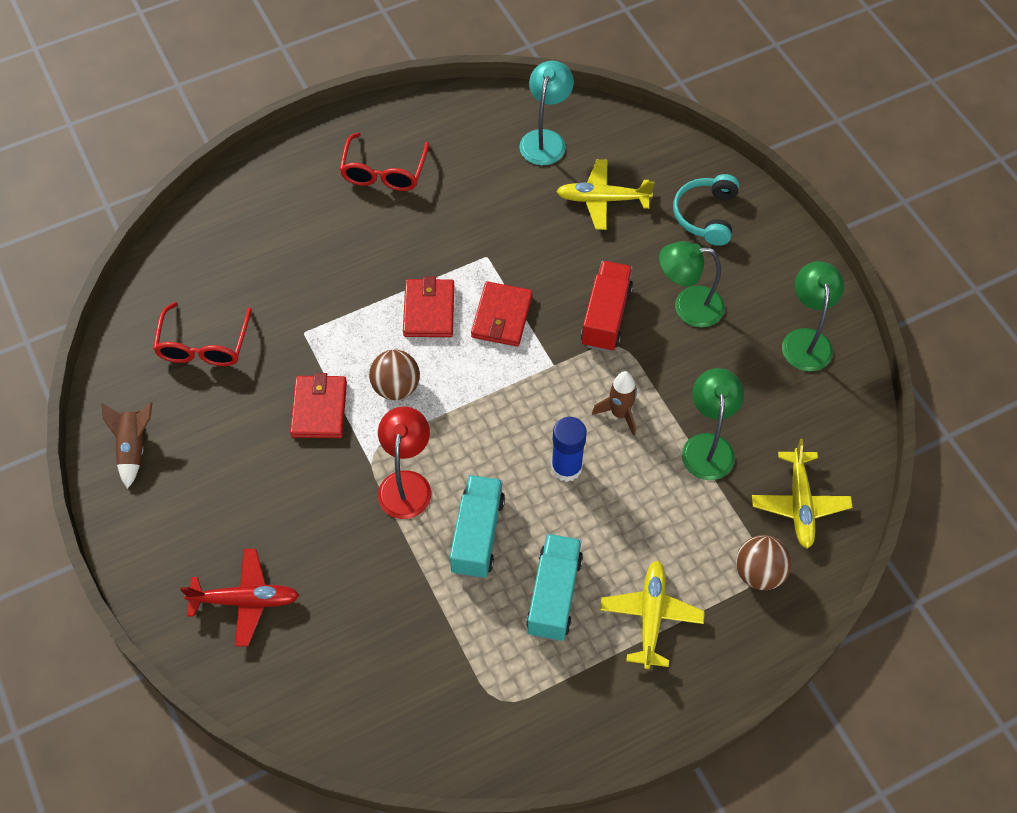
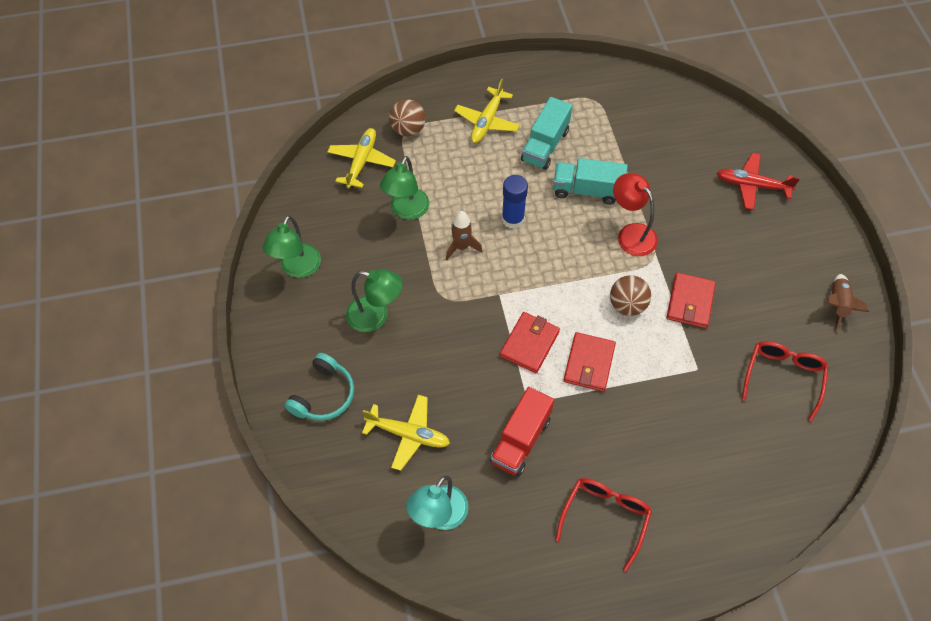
camera: 165 degrees left, 0 degrees up
red lamp [378,407,431,519] -> red lamp turned 120 degrees clockwise [613,173,658,256]
turquoise truck [450,475,505,579] -> turquoise truck turned 75 degrees clockwise [553,158,628,205]
red truck [581,261,633,352] -> red truck moved to [490,387,554,476]

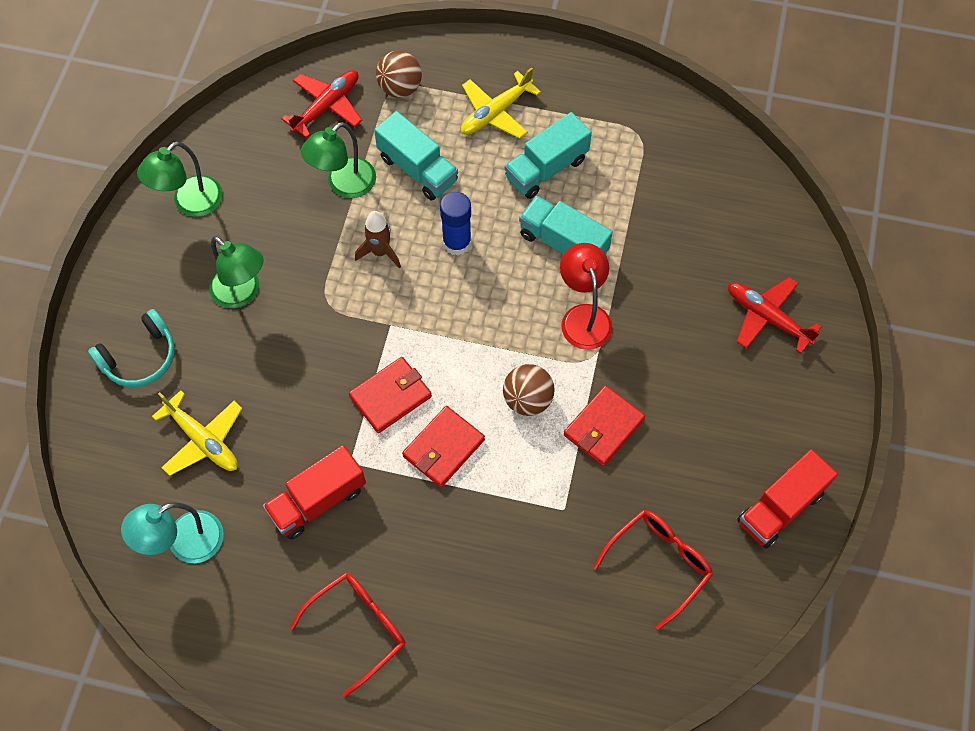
camera: 25 degrees right, 5 degrees up
yellow plane [327,128,396,188] -> red plane [282,70,362,138]
brown rocket [827,274,869,332] -> red truck [737,449,838,548]
none -> turquoise truck [374,111,458,201]

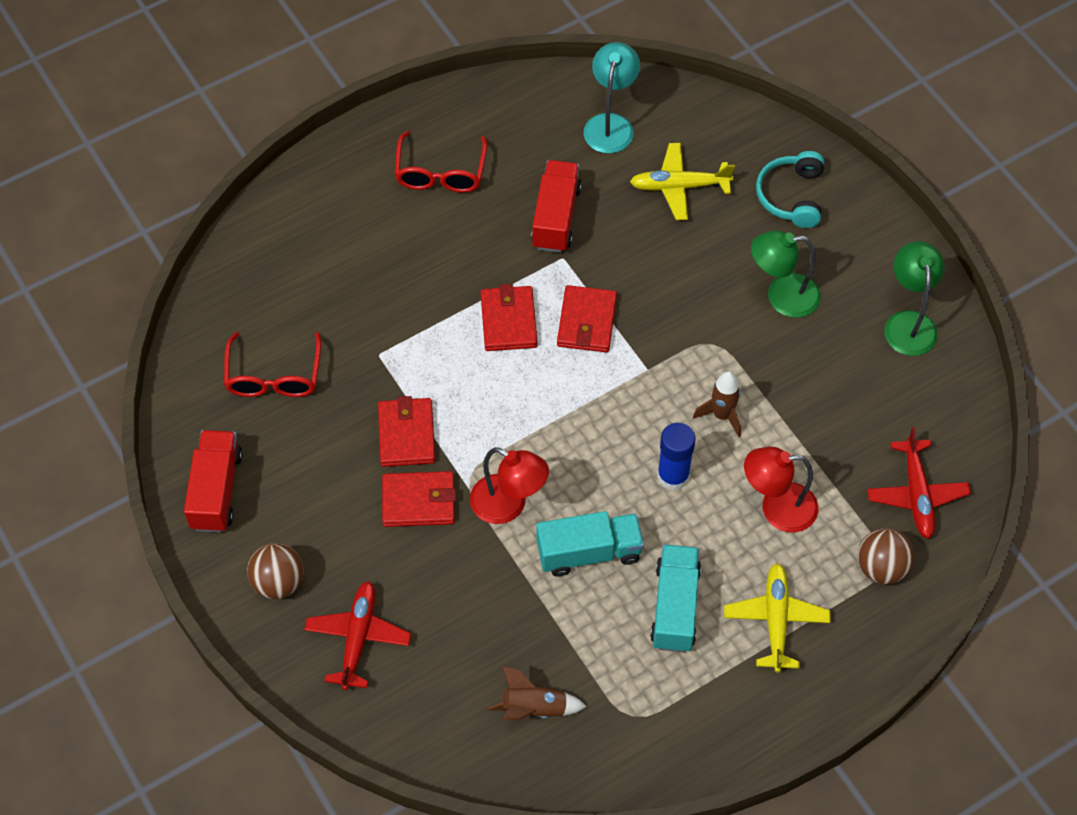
camera: 135 degrees right, 5 degrees down
green lamp [301,122,376,198] -> none
turquoise truck [374,111,458,201] -> red lamp [744,447,818,533]
brown ball [503,364,555,416] -> brown ball moved to [247,543,304,599]
red plane [728,277,822,354] -> red plane turned 75 degrees counterclockwise [304,581,411,690]
none -> red wallet [382,471,456,527]
none -> brown rocket [488,666,587,720]

